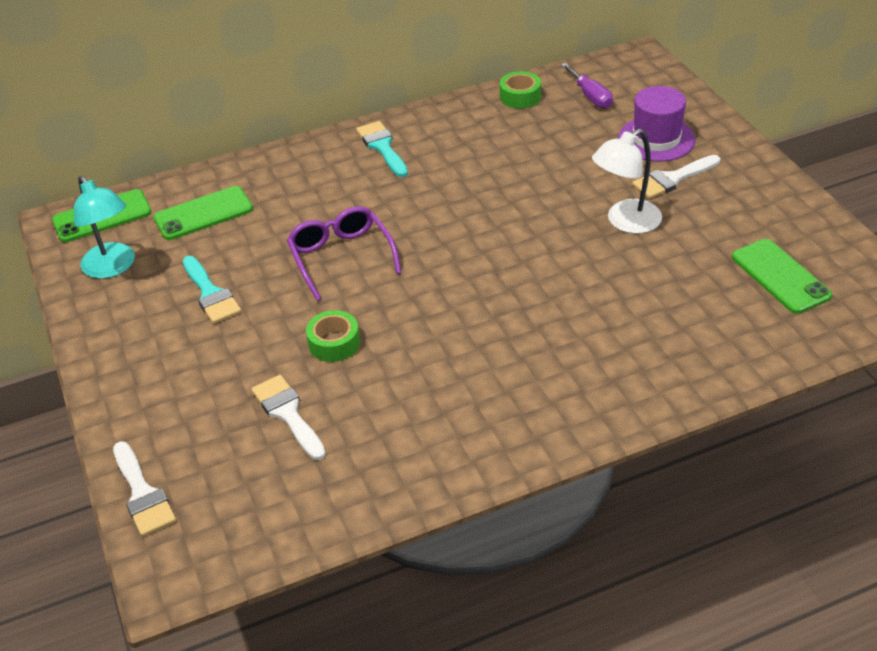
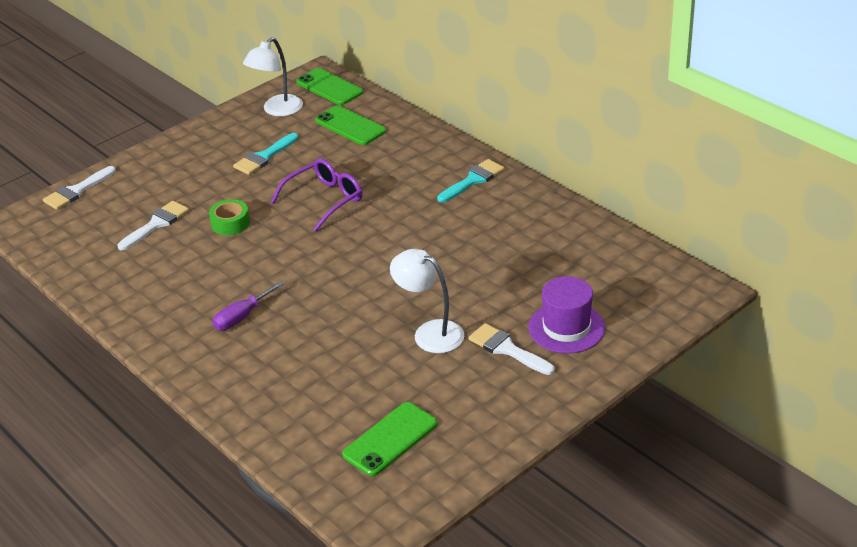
camera: 70 degrees right, 5 degrees down
turquoise lamp [74,176,135,279] -> white lamp [243,37,303,116]
green tape [500,71,541,109] -> none
purple screwdriver [561,63,613,109] -> purple screwdriver moved to [213,281,284,330]

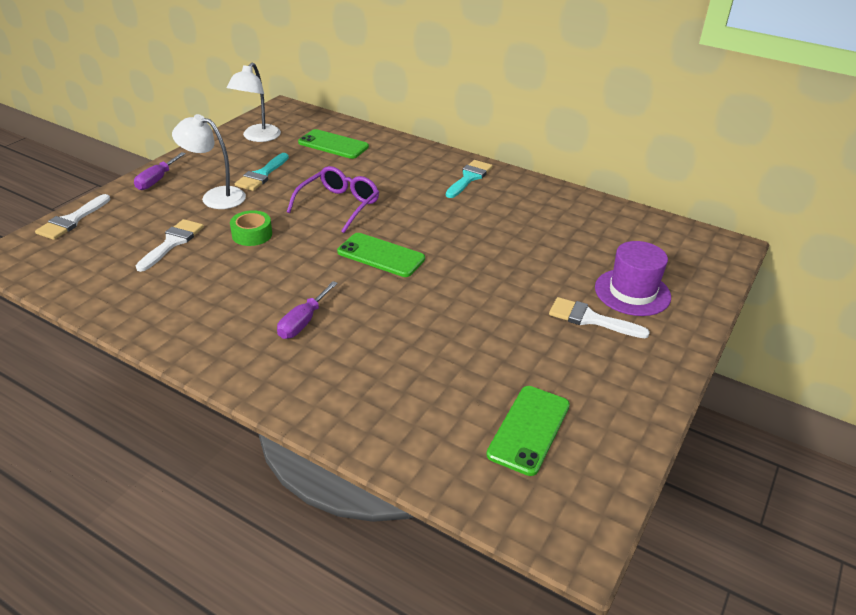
camera: 20 degrees left, 0 degrees up
green phone [296,68,363,105] -> green phone moved to [337,233,425,277]
white lamp [390,249,464,353] -> white lamp moved to [172,114,246,209]
none -> purple screwdriver [134,152,186,190]

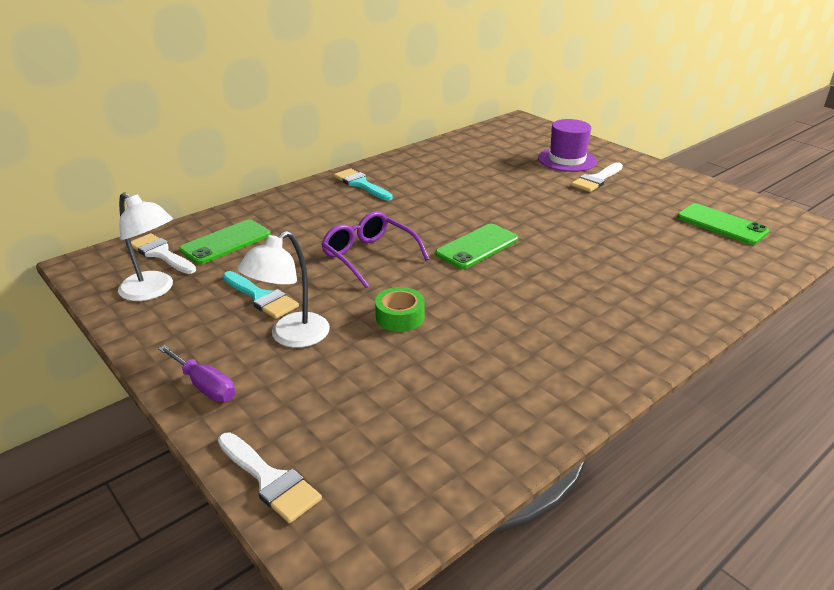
camera: 70 degrees left, 5 degrees down
white brush [136,219,204,272] -> white brush moved to [131,233,196,274]
purple screwdriver [277,281,338,339] -> none

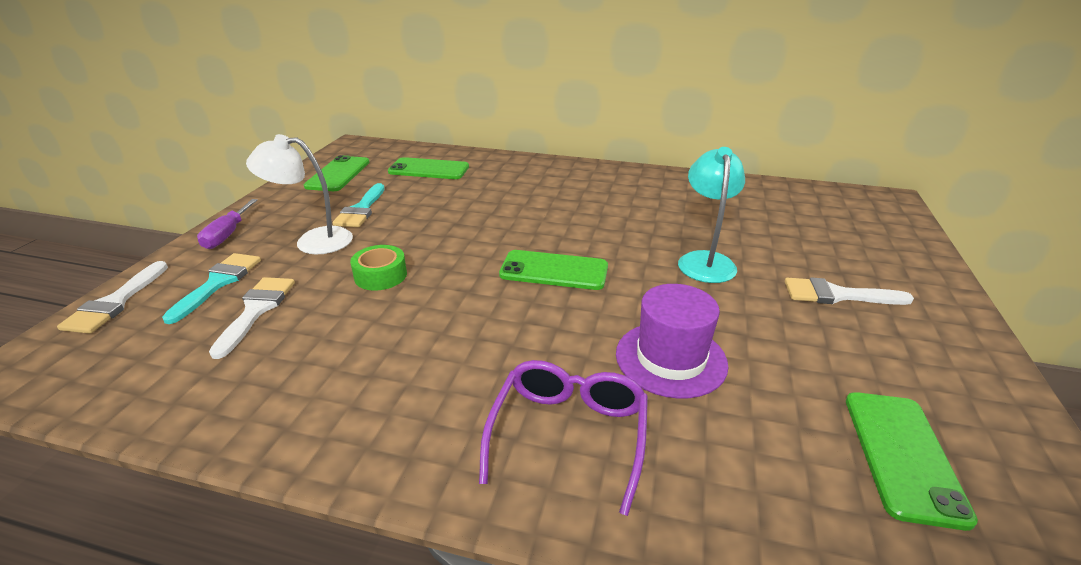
camera: 55 degrees right, 0 degrees up
white lamp [118,192,173,301] -> green phone [304,155,370,191]
white brush [131,233,196,274] -> white brush moved to [209,277,295,359]
purple glasses [321,211,429,288] -> purple glasses moved to [479,360,648,516]
turquoise brush [334,168,393,200] -> turquoise brush moved to [162,253,261,324]
purple hat [538,119,597,172] -> purple hat moved to [616,284,729,399]
none -> turquoise lamp [678,147,745,283]

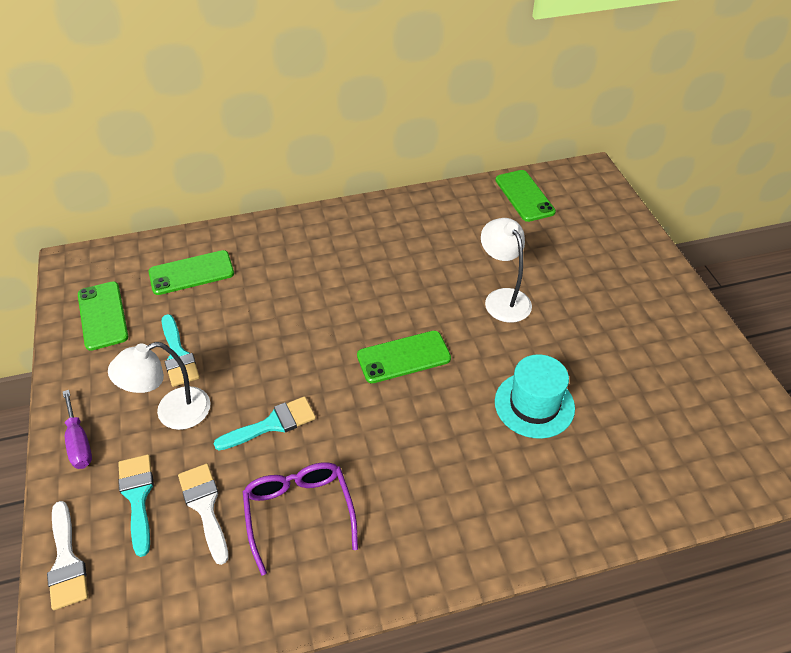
camera: 30 degrees left, 15 degrees up
green tape [350,245,407,291] -> turquoise brush [213,396,316,450]
purple glasses [479,360,648,516] -> purple glasses moved to [243,462,358,576]
purple hat [616,284,729,399] -> turquoise hat [495,354,575,439]
turquoise lamp [678,147,745,283] -> white lamp [481,218,532,323]
white brush [785,277,914,305] -> none
green phone [846,392,978,531] -> green phone moved to [495,170,556,222]

